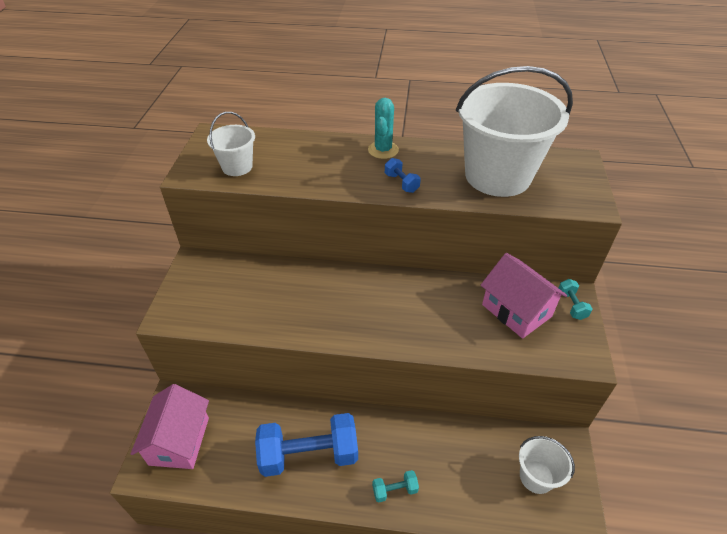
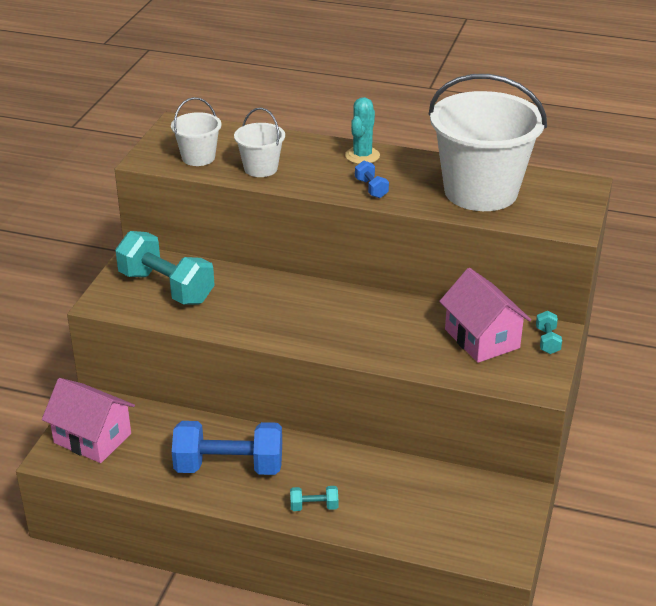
camera: 10 degrees right, 10 degrees down
pink house [131,384,209,469] -> pink house turned 75 degrees counterclockwise [42,378,135,463]
white bucket [519,436,575,494] -> white bucket moved to [234,107,285,177]
none -> turquoise dumbbell [115,231,215,304]

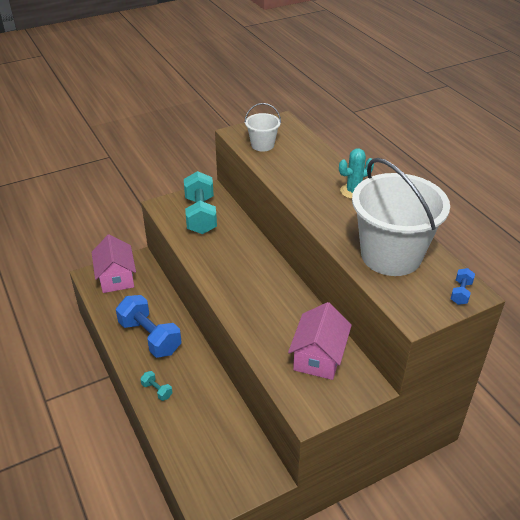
camera: 45 degrees right, 5 degrees up
white bucket [234,107,285,177] -> none
blue dumbbell [355,161,389,198] -> blue dumbbell moved to [451,268,475,305]
turquoise dumbbell [536,311,562,354] -> none

